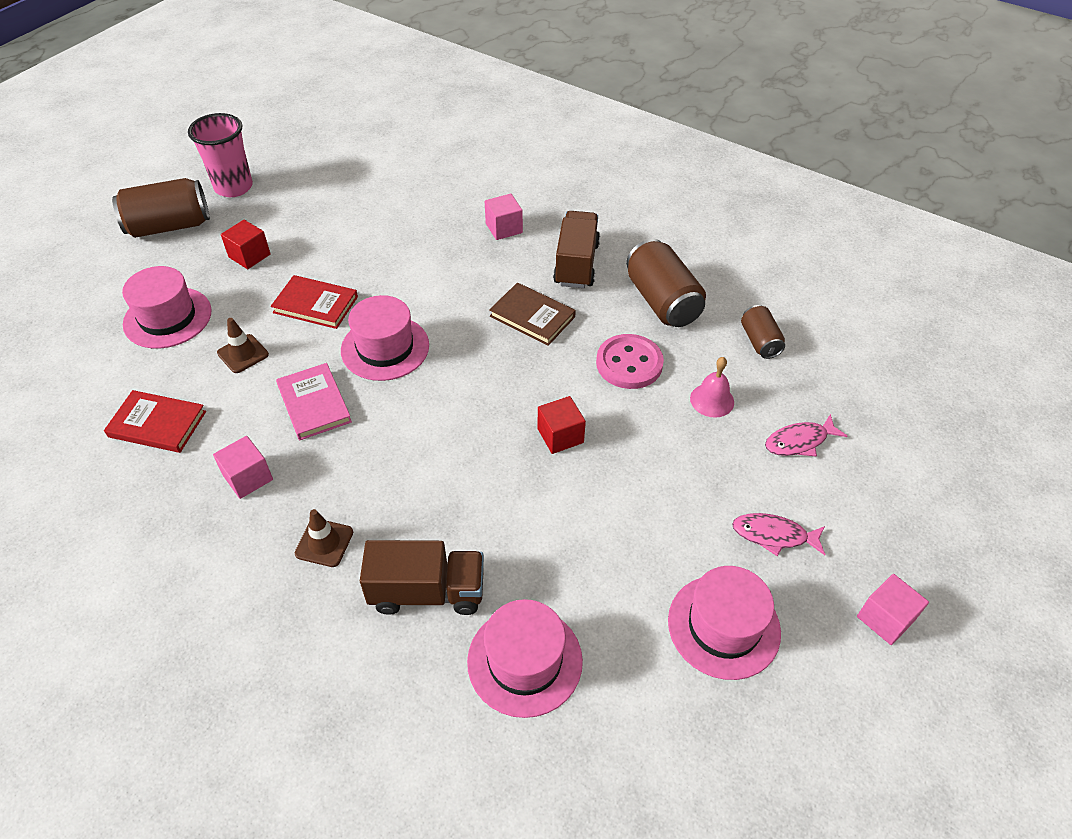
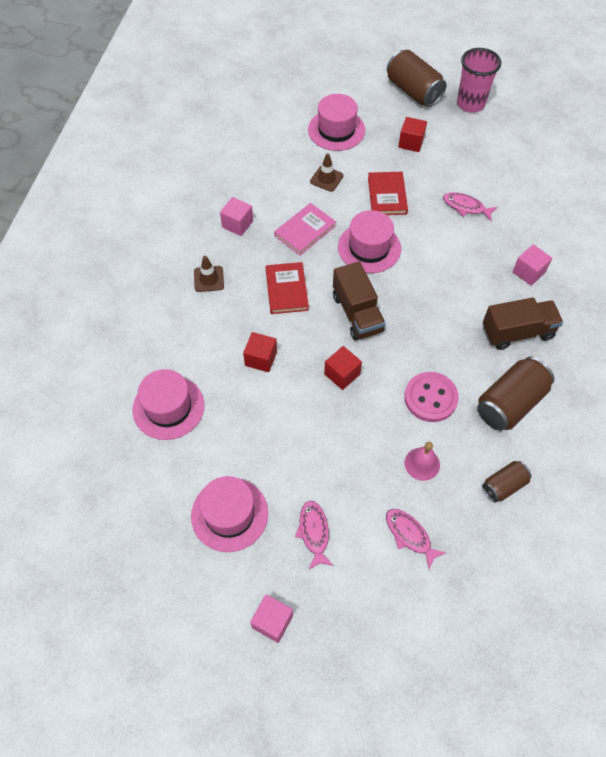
camera: 70 degrees right, 10 degrees up
red book [104,390,206,453] -> red book moved to [265,262,309,314]
brown truck [360,540,484,615] -> brown truck moved to [333,261,385,340]
brown book [489,283,576,346] -> none
none -> red cube [243,332,277,372]
none -> pink fish [443,192,498,221]

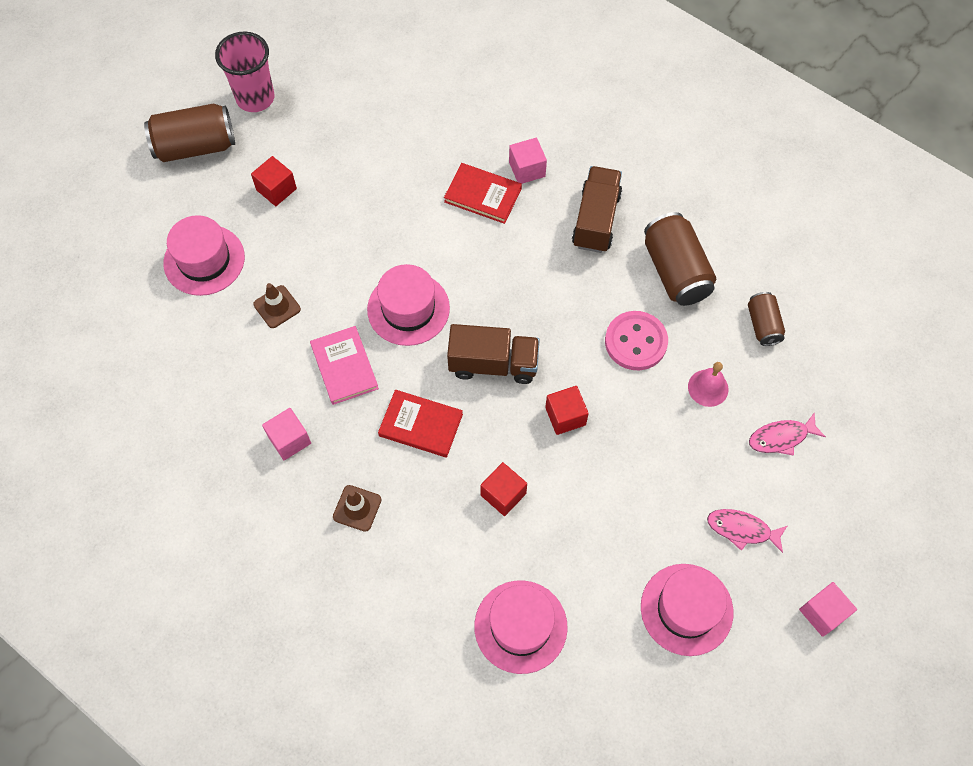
camera: 65 degrees left, 5 degrees up
red book [368,172,408,215] -> red book moved to [444,163,522,224]
pink fish [443,192,498,221] -> none

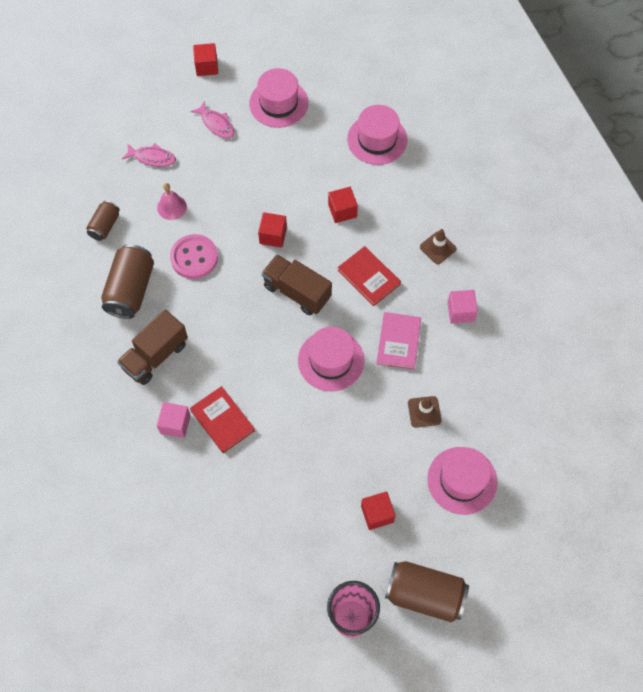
camera: 150 degrees left, 0 degrees up
pink cube [799,582,857,637] -> red cube [193,43,218,76]

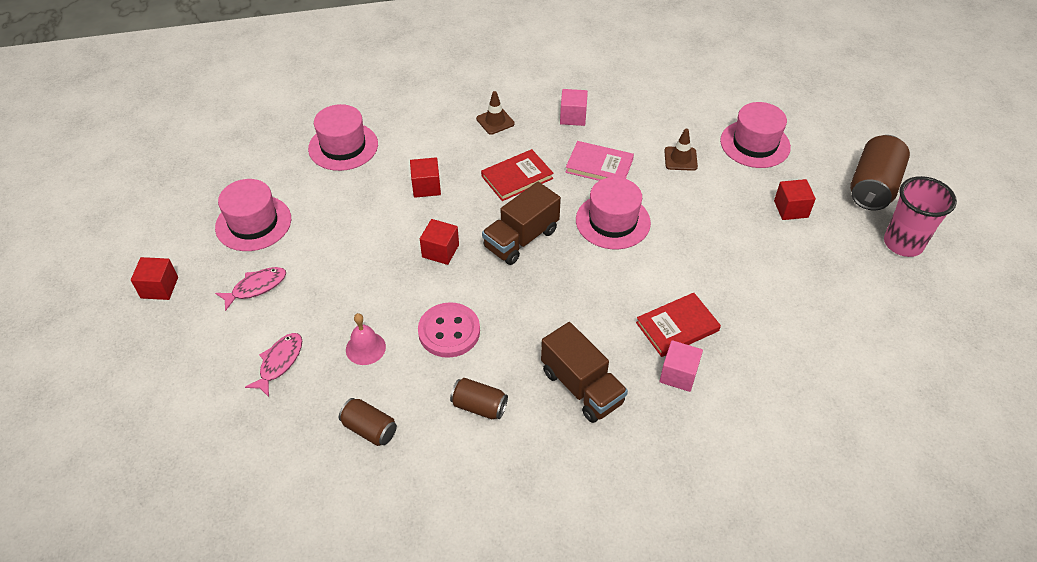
camera: 80 degrees left, 15 degrees down
brown can [101,244,154,319] -> brown can [450,378,508,419], size x0.57

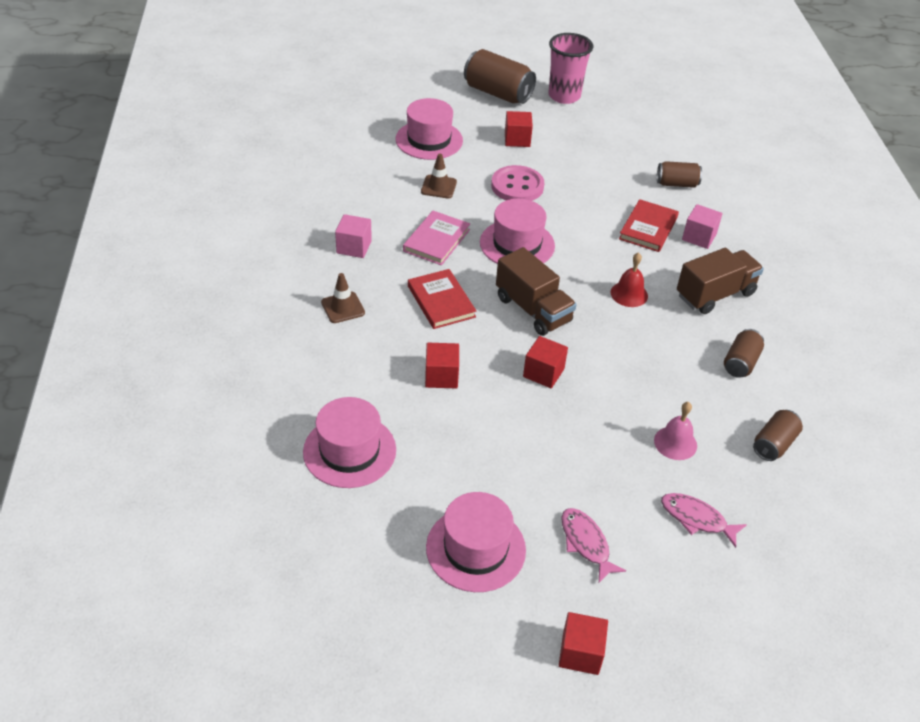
camera: 85 degrees left, 5 degrees down
pink button [418,302,480,358] -> pink button moved to [491,165,544,201]
red book [636,292,721,357] -> red book turned 45 degrees clockwise [619,199,679,252]
none -> red bell [611,252,648,307]
none -> brown can [657,161,702,188]

